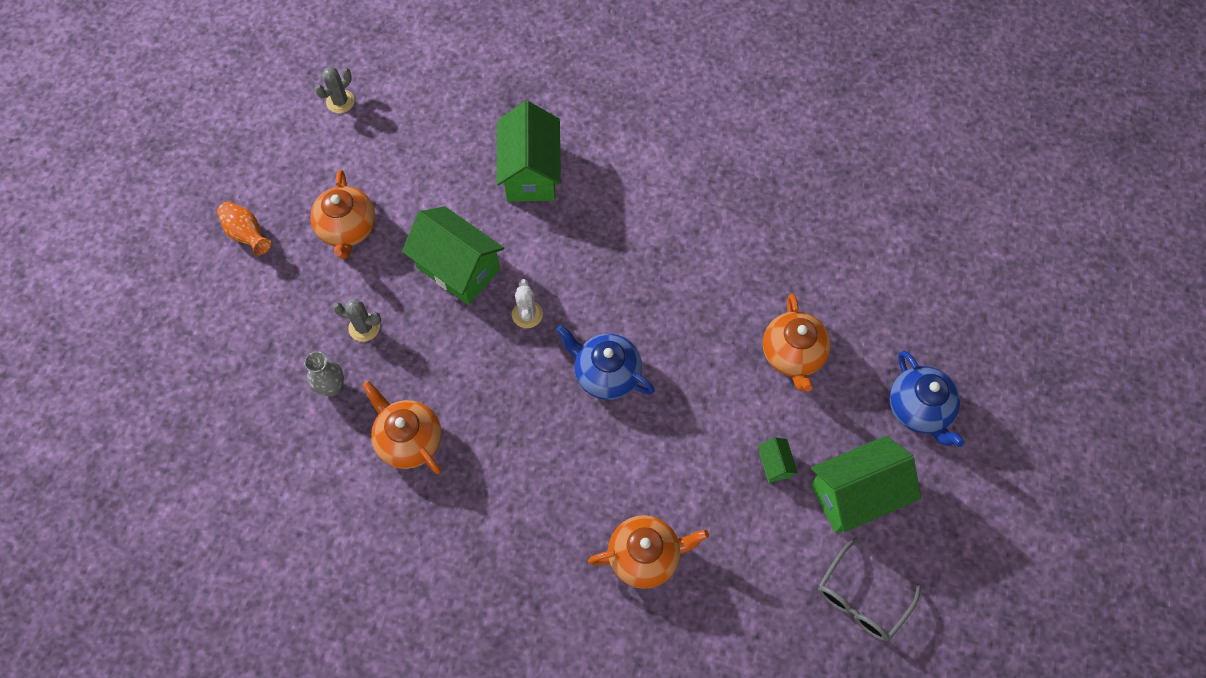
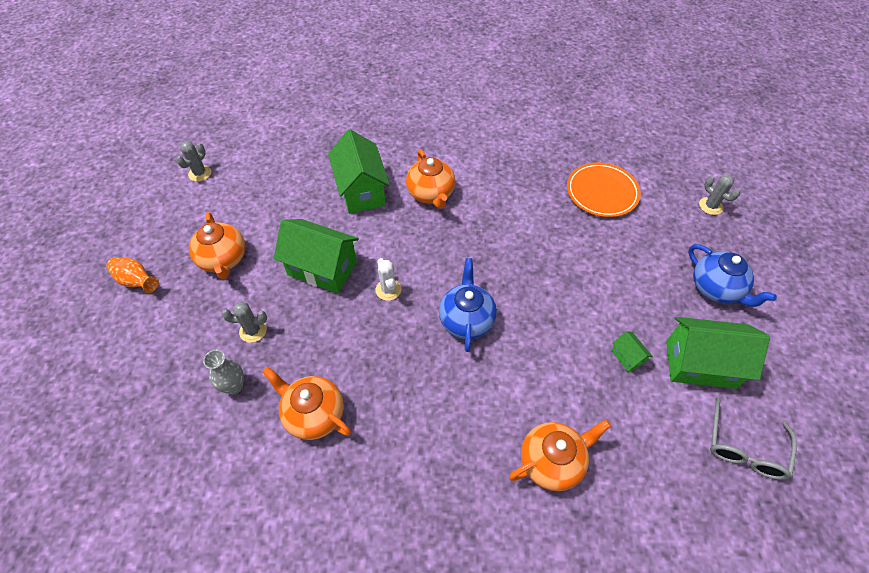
camera: 15 degrees left, 10 degrees down
blue teapot [556,325,655,400] -> blue teapot turned 75 degrees clockwise [439,258,497,352]
orange teapot [763,294,831,392] -> orange teapot moved to [406,150,455,209]
green house [811,436,921,533] -> green house turned 45 degrees clockwise [666,317,770,389]
none -> orange plate [567,162,641,217]
none -> grey cactus [699,174,740,215]

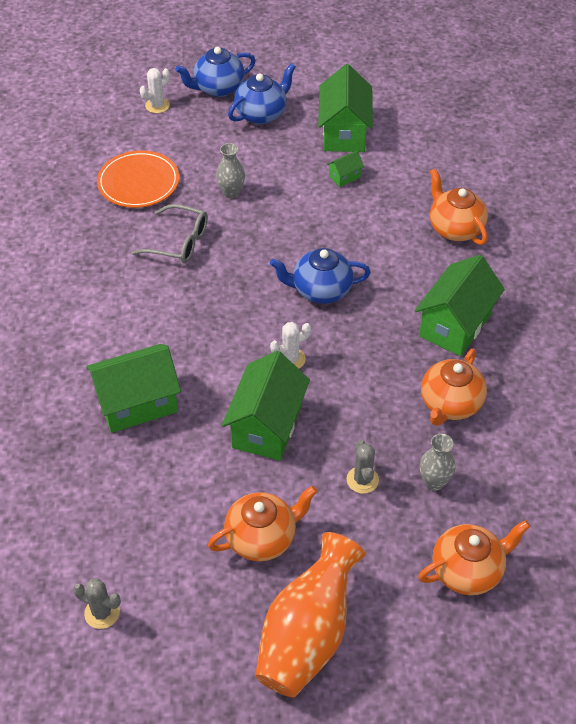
camera: 95 degrees left, 5 degrees down
orange vase [106,257,159,293] -> orange vase [255,532,366,697], size x2.01
orange teapot [406,150,455,209] -> orange teapot moved to [418,520,531,595]
grey cactus [699,174,740,215] -> white cactus [140,68,170,113]
grey glasses [710,397,797,480] -> grey glasses moved to [131,204,208,263]
none -> blue teapot [175,47,256,97]
none -> grey vase [216,143,245,199]
none -> green house [415,255,505,357]

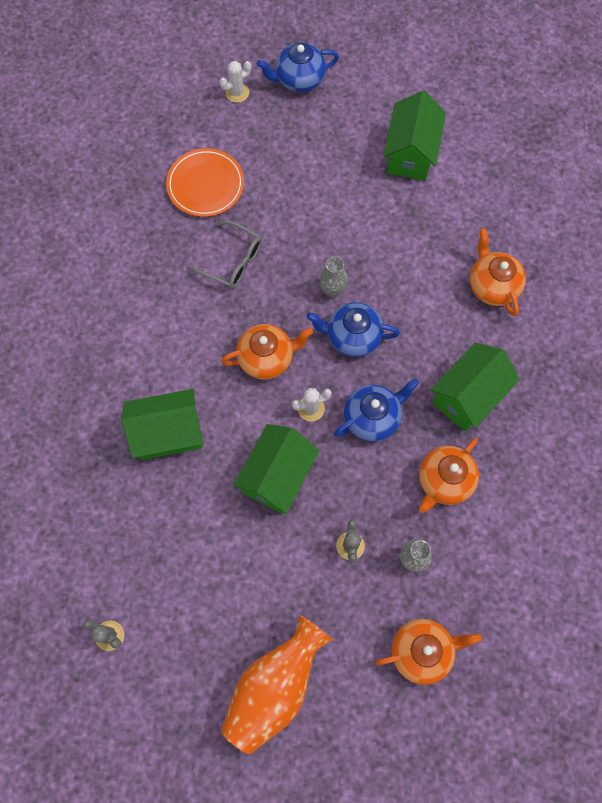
camera: 10 degrees right, 20 degrees up
orange teapot [208,486,317,561] -> orange teapot moved to [221,324,313,380]
grey vase [216,143,245,199] -> grey vase moved to [319,256,348,297]
blue teapot [228,63,296,124] -> blue teapot moved to [334,379,419,442]
green house [327,151,364,187] -> none

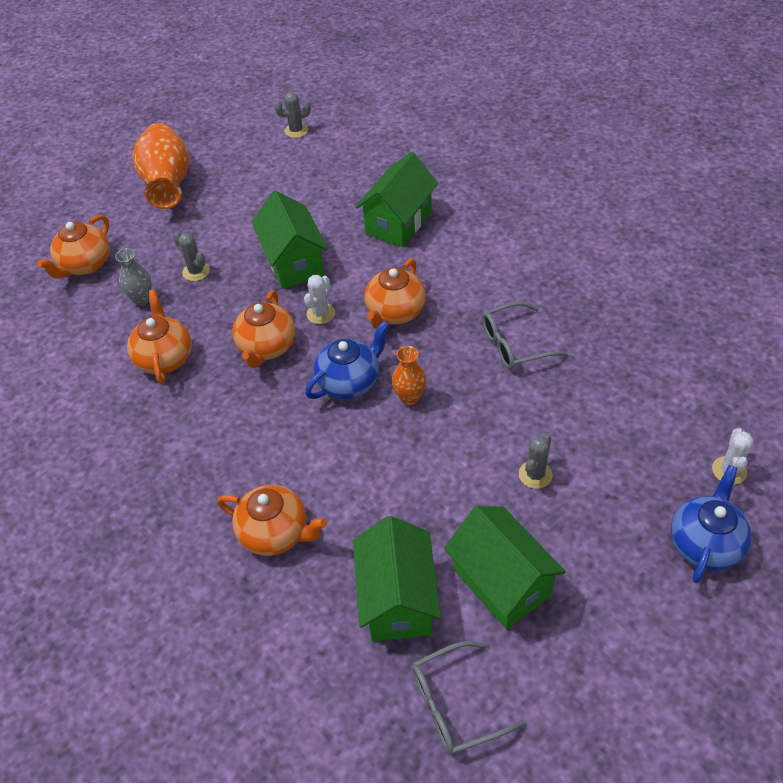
camera: 135 degrees right, 20 degrees down
orange plate [166,148,244,217] -> none
grey vase [319,256,348,297] -> orange vase [392,346,426,406]
blue teapot [334,379,419,442] -> orange teapot [232,290,296,368]
green house [430,343,520,432] -> green house moved to [353,516,441,642]
none -> grey glasses [412,641,526,755]
none -> grey cactus [519,434,552,489]

